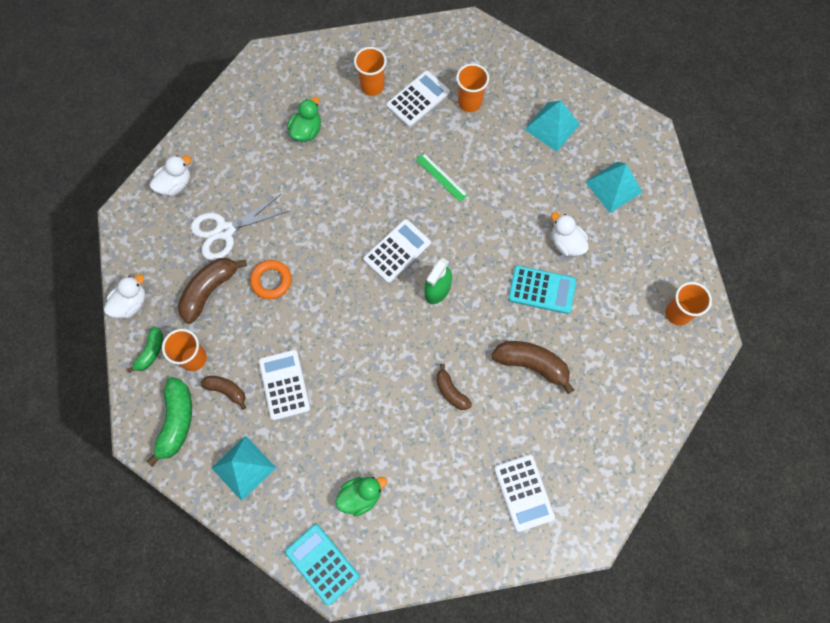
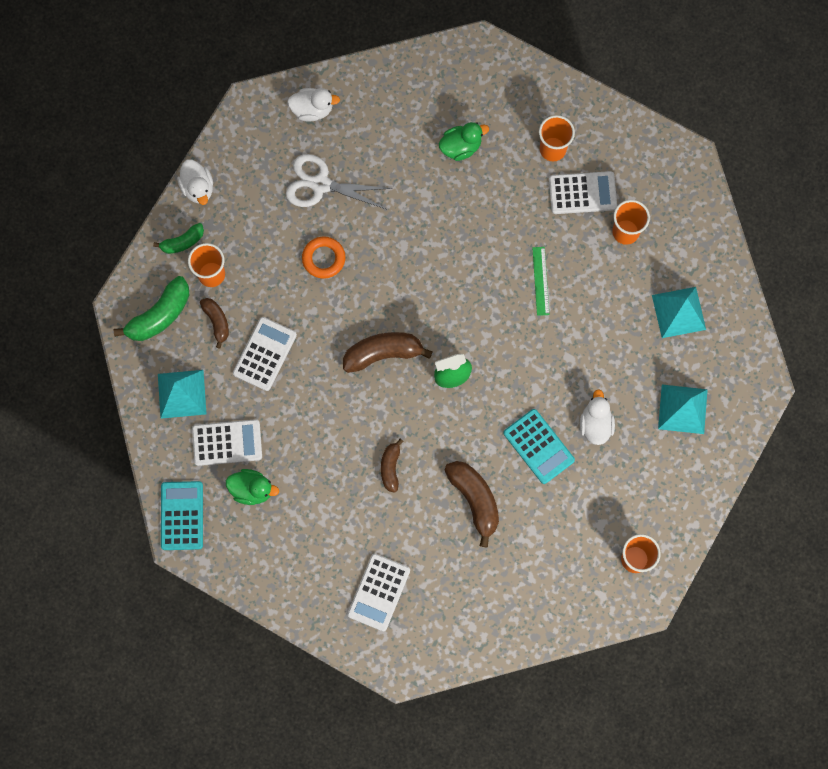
camera: 40 degrees right, 5 degrees up
white duck [104,274,145,318] -> white duck turned 75 degrees clockwise [177,159,213,205]
brown banana [178,258,247,324] -> brown banana moved to [343,332,433,373]
white calculator [363,219,431,283] -> white calculator moved to [192,419,262,466]

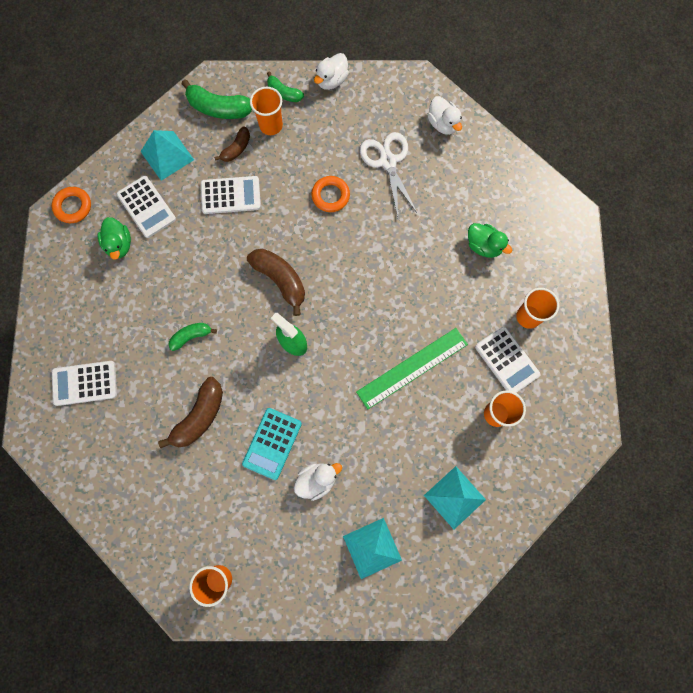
camera: 60 degrees right, 0 degrees up
turquoise calculator [161,481,203,550] -> orange ring [52,187,91,223]
brown banana [381,439,404,493] -> green banana [168,323,217,351]
green ruler [532,247,549,316] -> green ruler [356,328,468,409], size x1.83

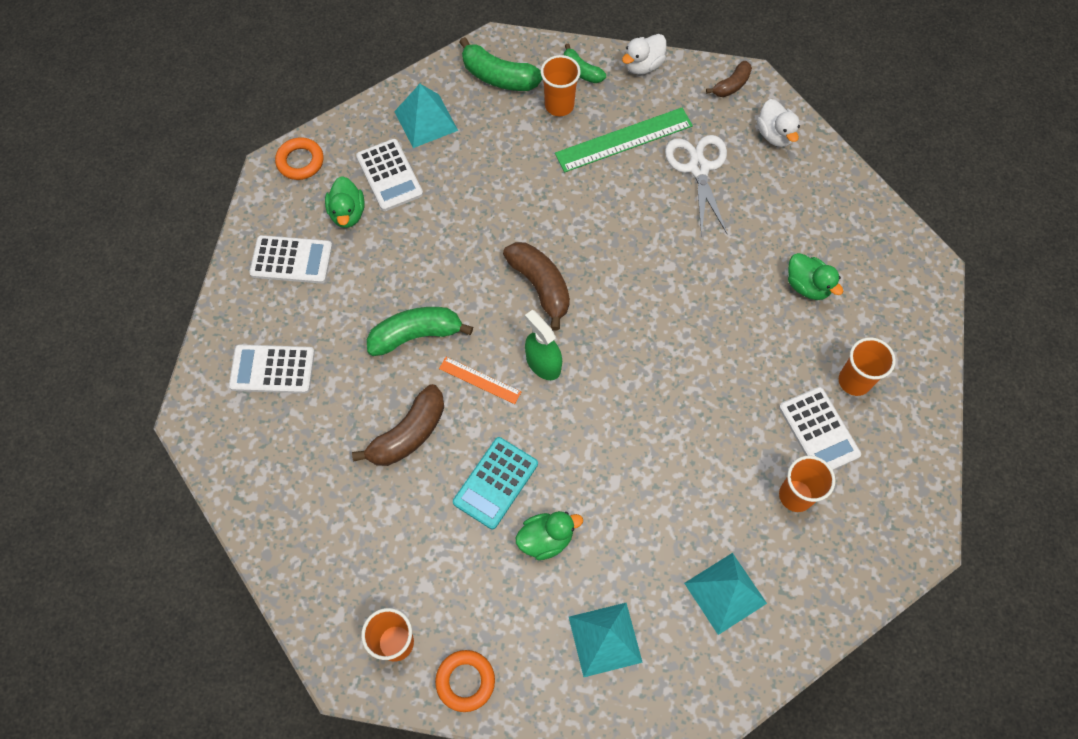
camera: 10 degrees right, 10 degrees down
green banana [168,323,217,351] -> green banana [367,307,473,356], size x1.67
white calculator [201,176,261,214] -> white calculator moved to [249,235,333,284]
brown banana [214,126,250,162] -> brown banana moved to [706,61,752,97]
white duck [294,463,342,501] -> green duck [515,511,583,560]
orange ring [311,176,350,212] -> orange ring moved to [435,650,495,712]
green ruler [356,328,468,409] -> green ruler moved to [555,108,693,172]
none -> orange ruler [439,357,521,404]

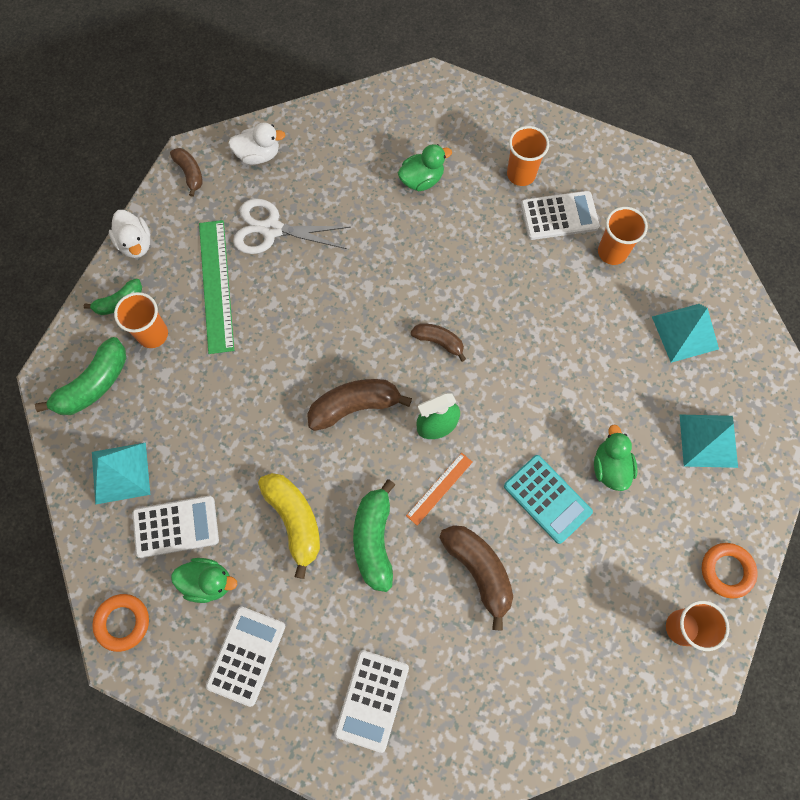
camera: 75 degrees left, 5 degrees up
none -> yellow banana [258,473,320,579]
none -> brown banana [411,324,466,362]

